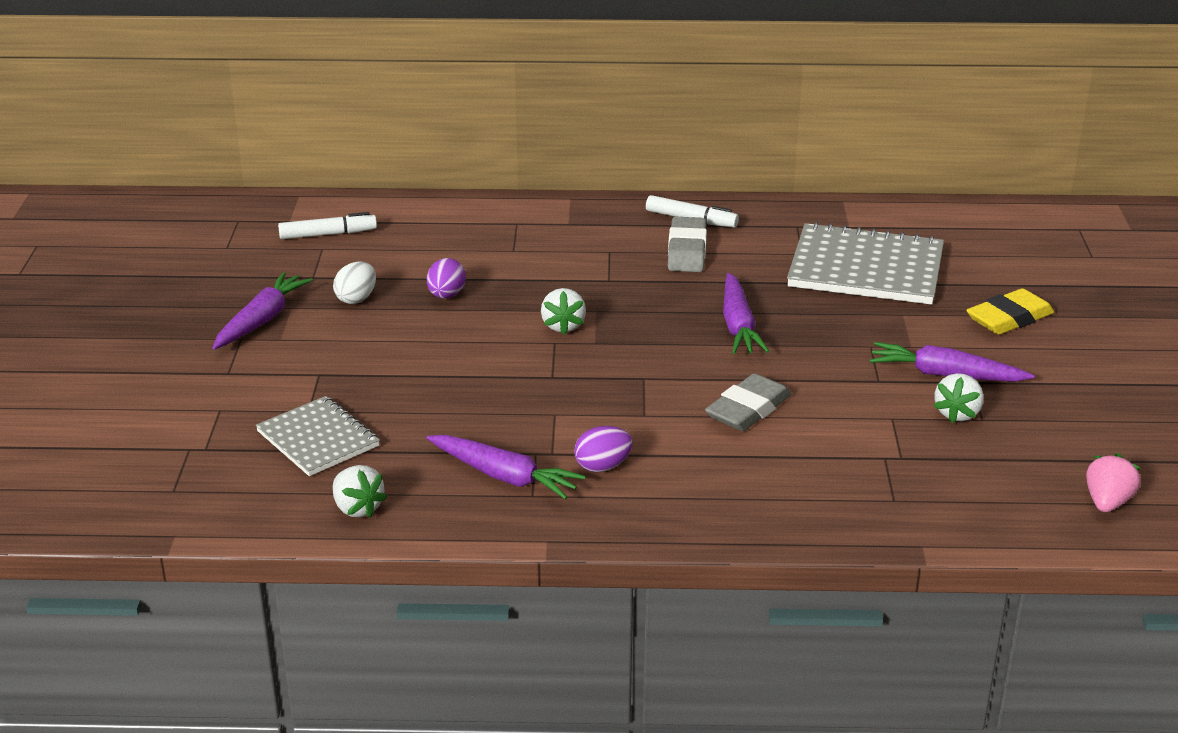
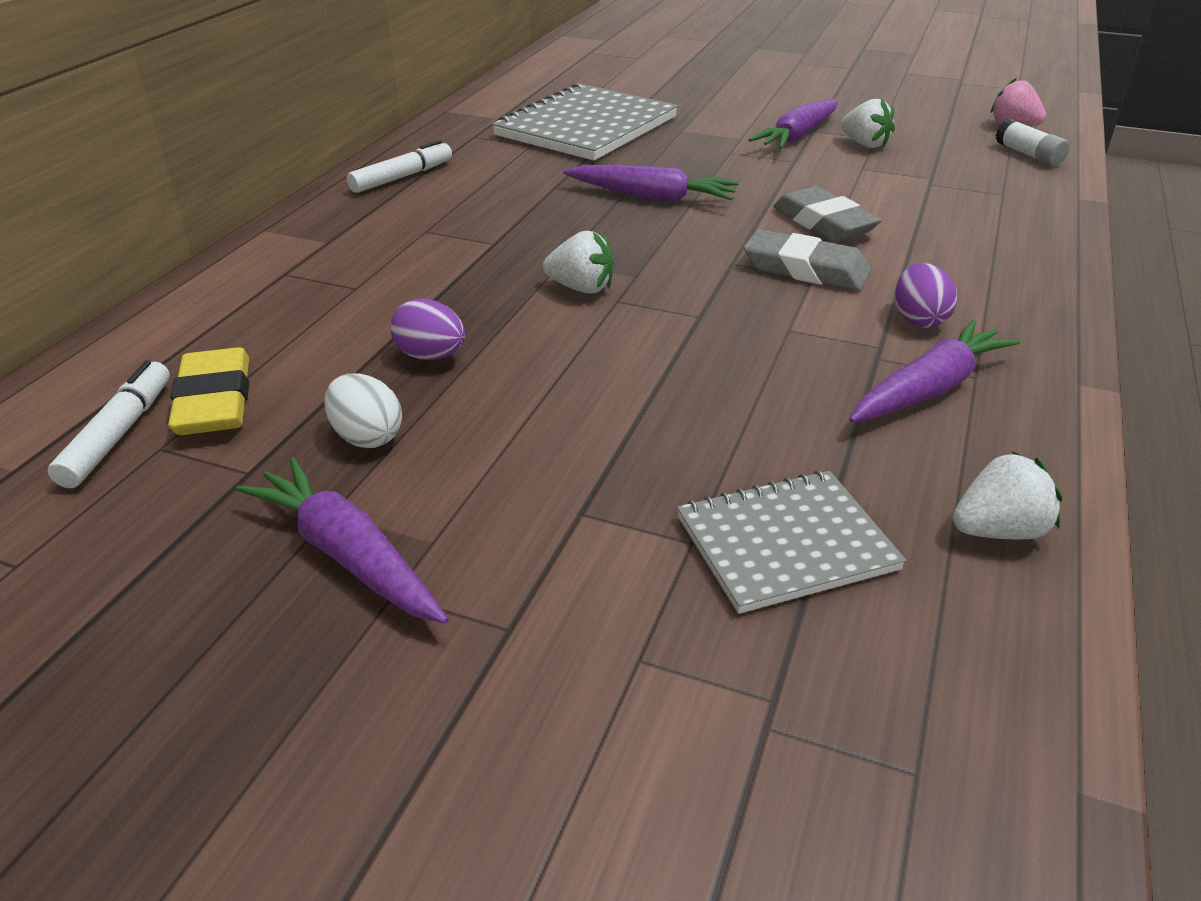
camera: 70 degrees left, 5 degrees up
grey eraser [668,217,707,272] -> grey eraser moved to [744,229,871,291]
yellow eraser [966,288,1054,335] -> yellow eraser moved to [168,347,249,435]
none -> white glue stick [996,118,1070,166]

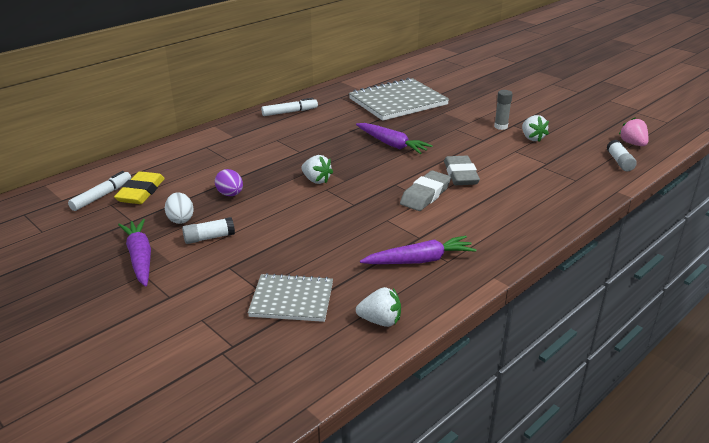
camera: 25 degrees right, 5 degrees down
grey eraser [744,229,871,291] -> grey eraser turned 75 degrees clockwise [400,170,451,211]
purple carrot [748,99,838,149] -> grey glue stick [494,90,512,130]
purple egg [895,263,957,328] -> none
none -> white glue stick [182,217,235,244]

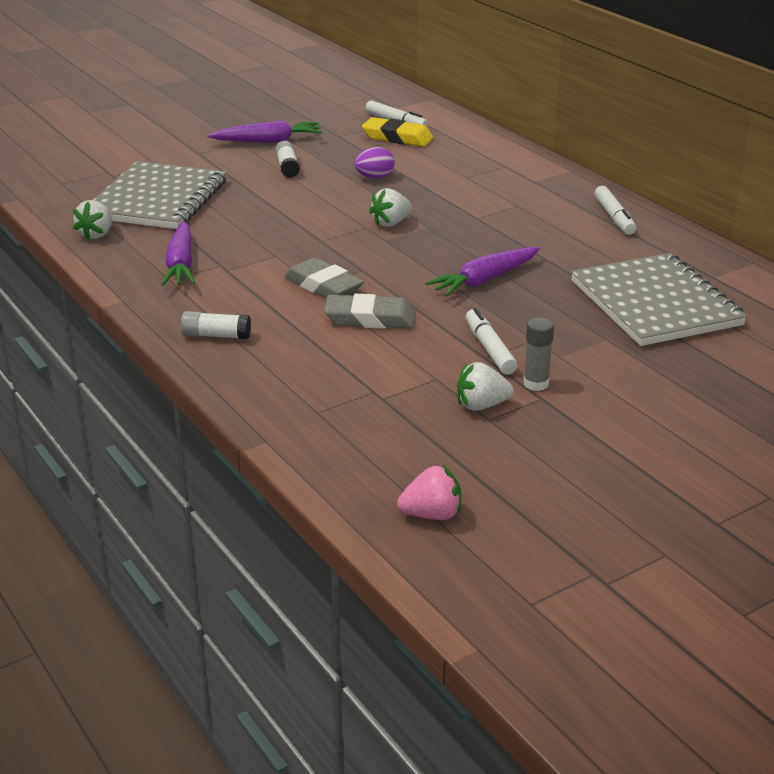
camera: 100 degrees right, 0 degrees up
white egg [165,192,194,224] -> none
grey notebook [248,273,333,322] -> grey notebook [93,161,226,229], size x1.65
white glue stick [607,140,637,171] -> white glue stick moved to [181,311,251,339]
none -> white marker [466,308,518,375]

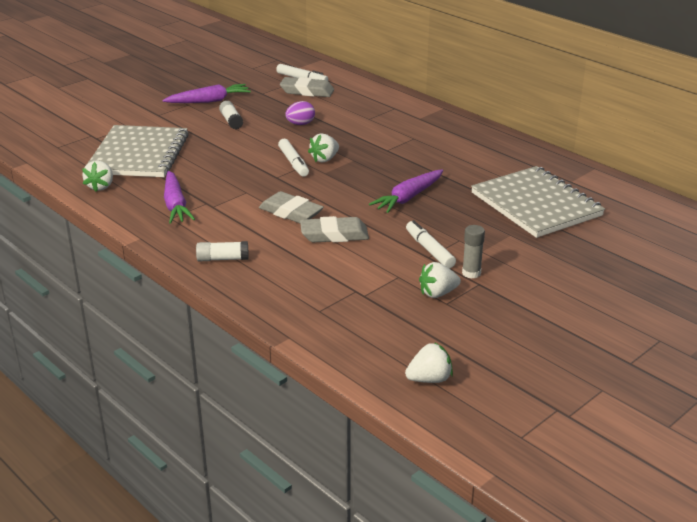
camera: 10 degrees left, 0 degrees up
yellow eraser [362,117,434,147] -> grey eraser [280,77,334,97]
pink strawberry [397,465,461,520] -> white strawberry [405,342,453,383]
white marker [594,186,636,235] -> white marker moved to [278,139,309,177]

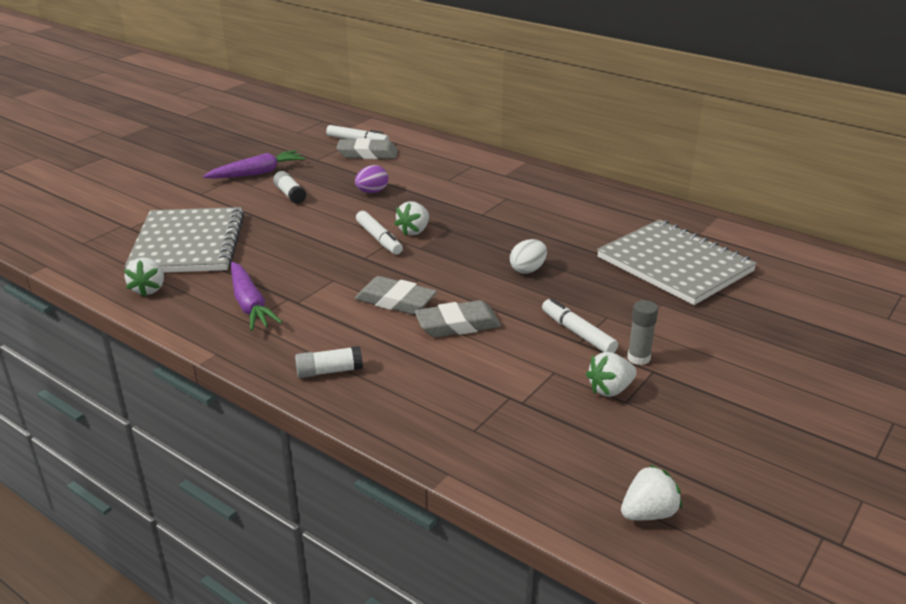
camera: 10 degrees left, 0 degrees up
purple carrot [369,169,443,213] -> white egg [510,239,547,273]

